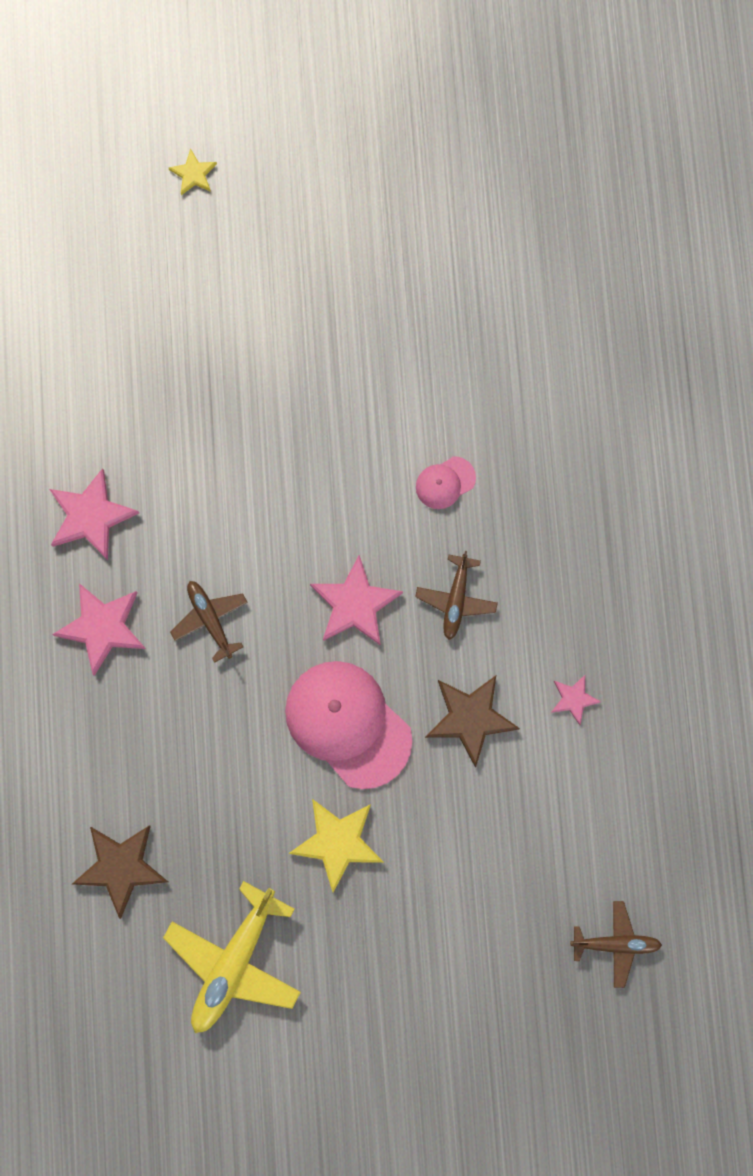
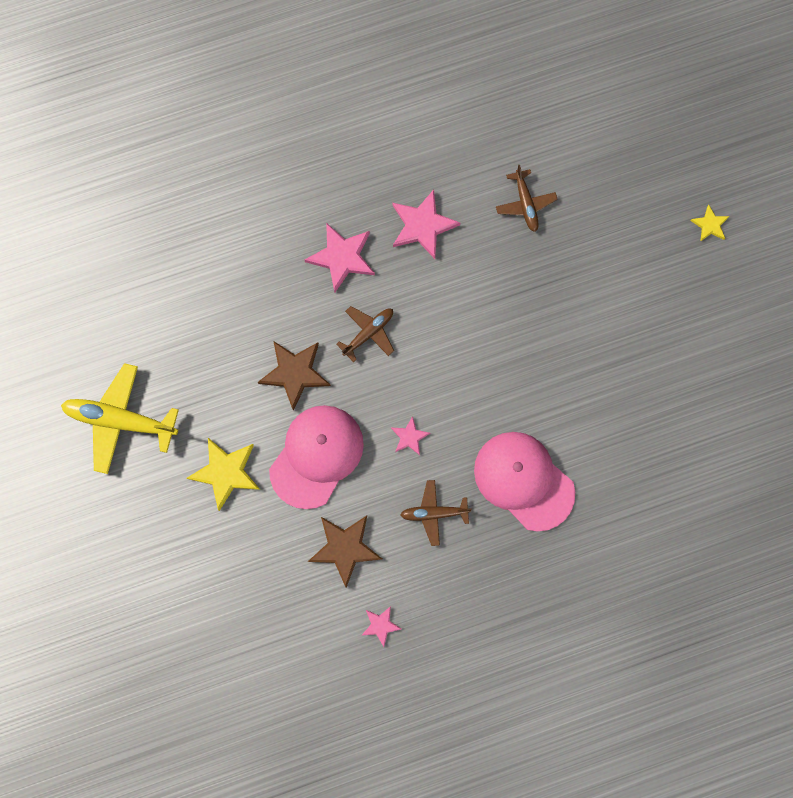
camera: 75 degrees right, 0 degrees up
brown star [72,825,168,919] -> brown star moved to [257,342,331,411]
pink star [310,555,403,646] -> pink star [391,416,430,455], size x0.54
pink cap [416,456,476,509] -> pink cap [474,432,575,532], size x2.17
brown plane [570,901,662,988] -> brown plane moved to [496,165,558,232]

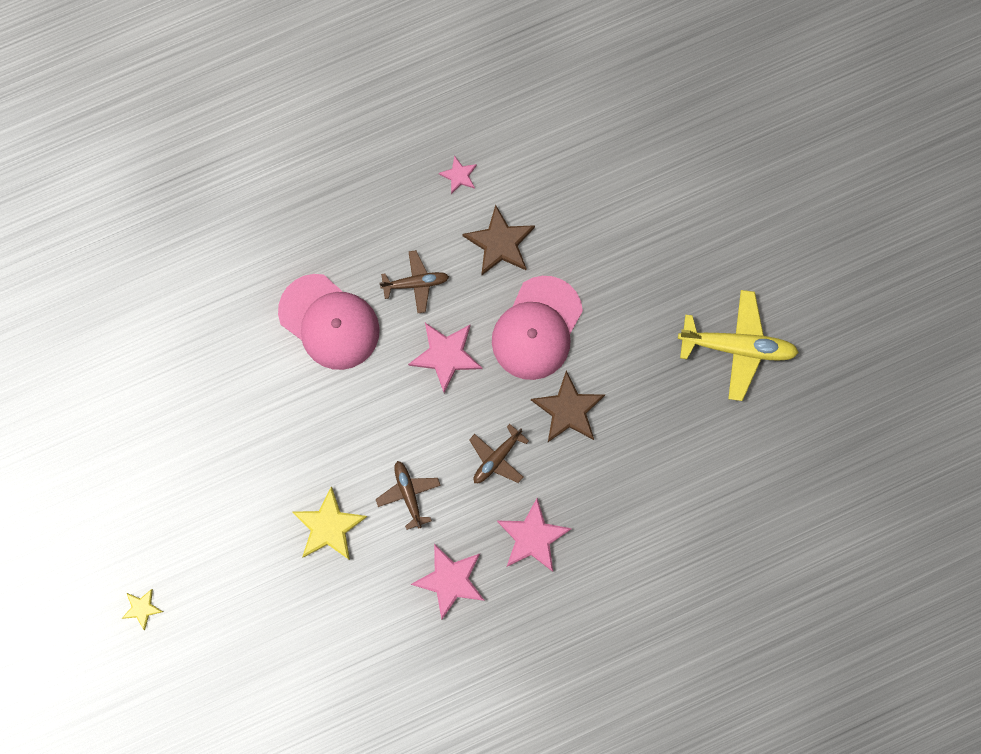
camera: 175 degrees right, 0 degrees up
yellow star [187,438,260,511] -> yellow star moved to [292,487,367,560]
pink star [391,416,430,455] -> pink star [408,323,482,393], size x1.84
brown plane [496,165,558,232] -> brown plane moved to [376,461,441,530]

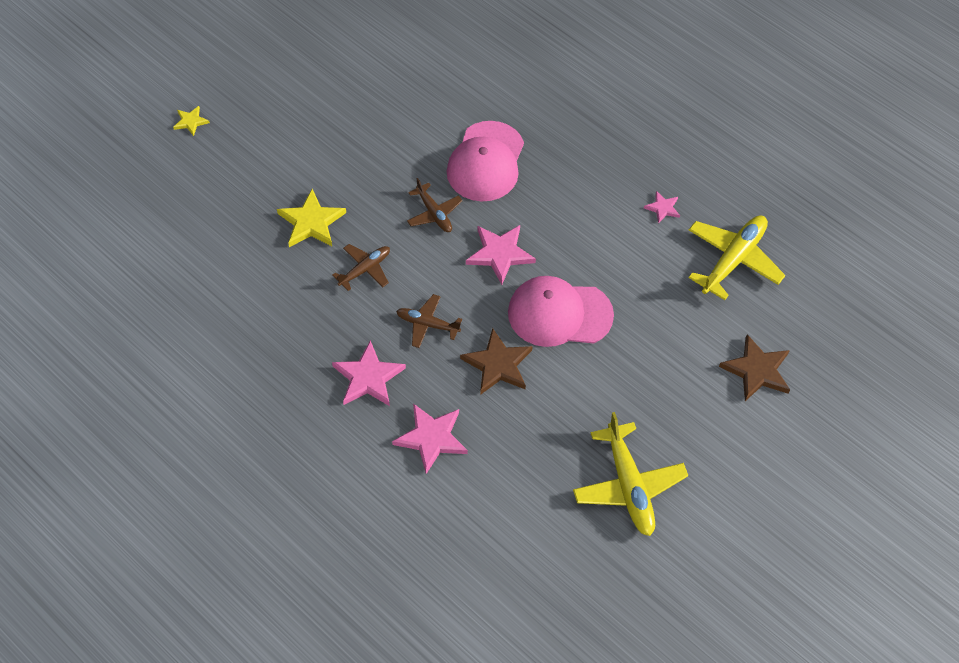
camera: 65 degrees right, 20 degrees down
brown plane [379,250,449,313] -> brown plane moved to [407,178,462,232]
pink star [411,544,485,620] -> pink star moved to [392,404,468,474]
brown star [463,204,535,275] -> brown star moved to [719,334,790,401]
none -> yellow plane [689,215,785,300]

